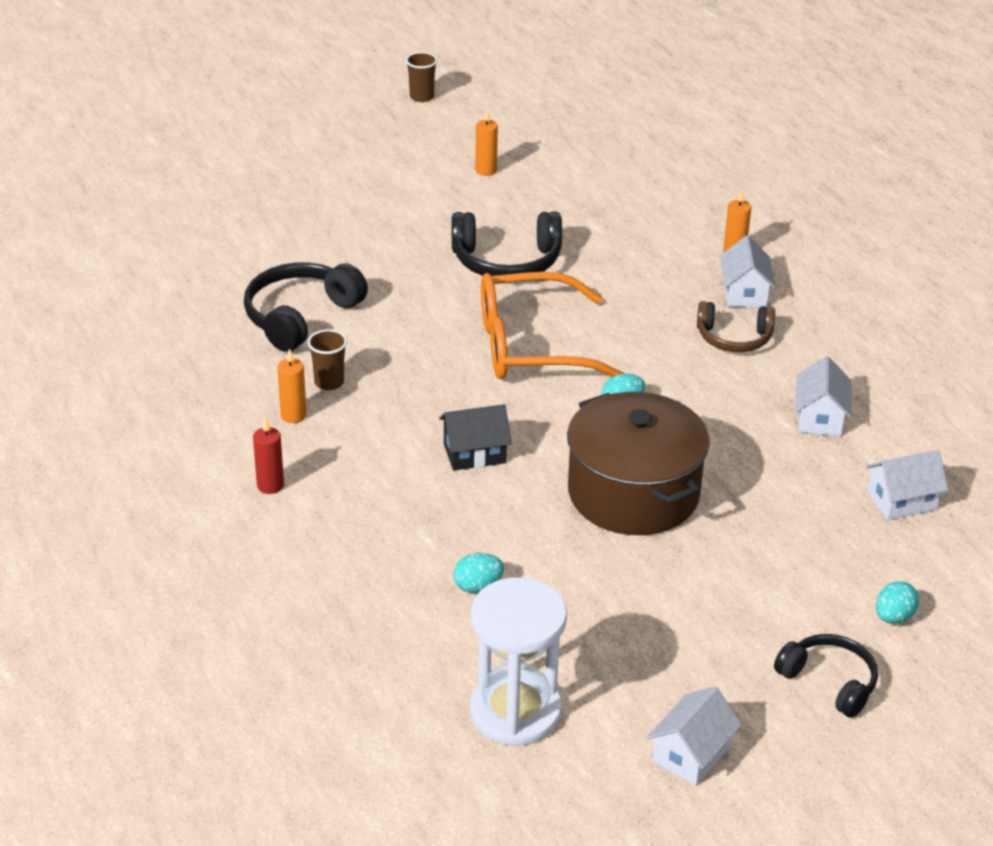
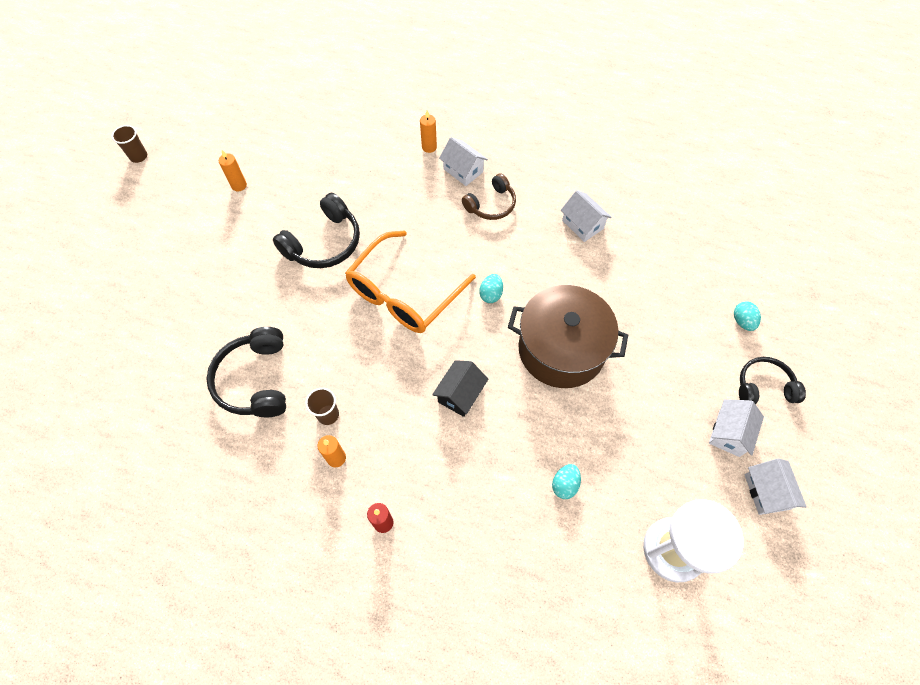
camera: 45 degrees left, 25 degrees up
white house [865,450,948,520] -> white house moved to [709,399,764,457]

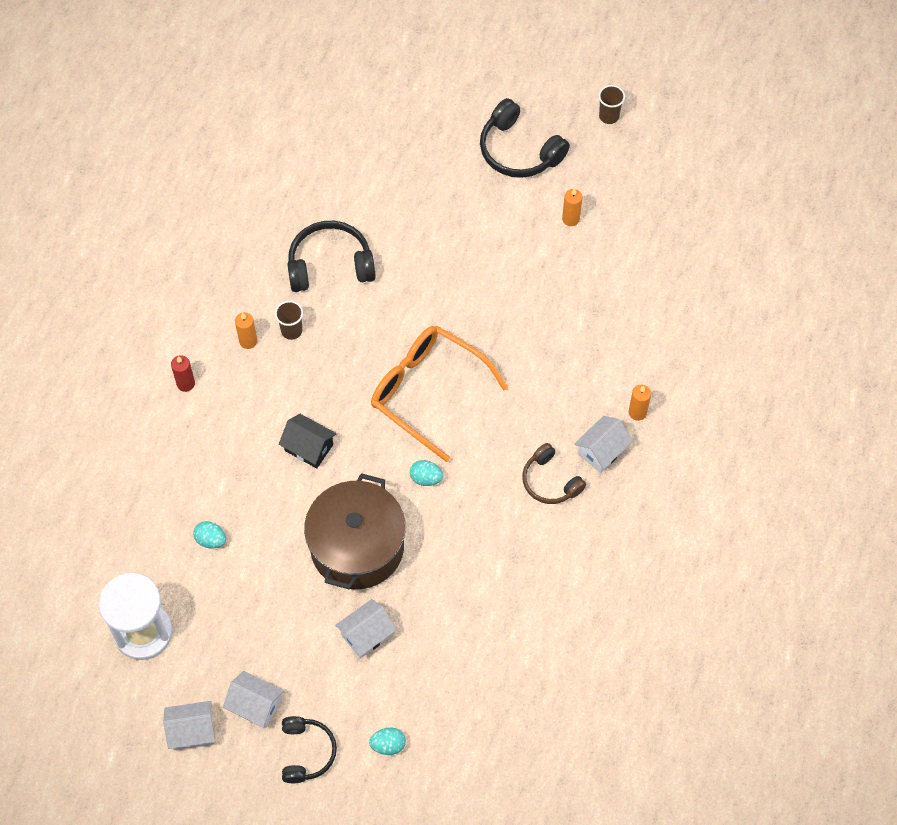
camera: 90 degrees right, 0 degrees up
black headphones [273,193,360,268] -> black headphones moved to [480,98,570,178]
white house [561,190,612,242] -> white house moved to [335,599,396,659]

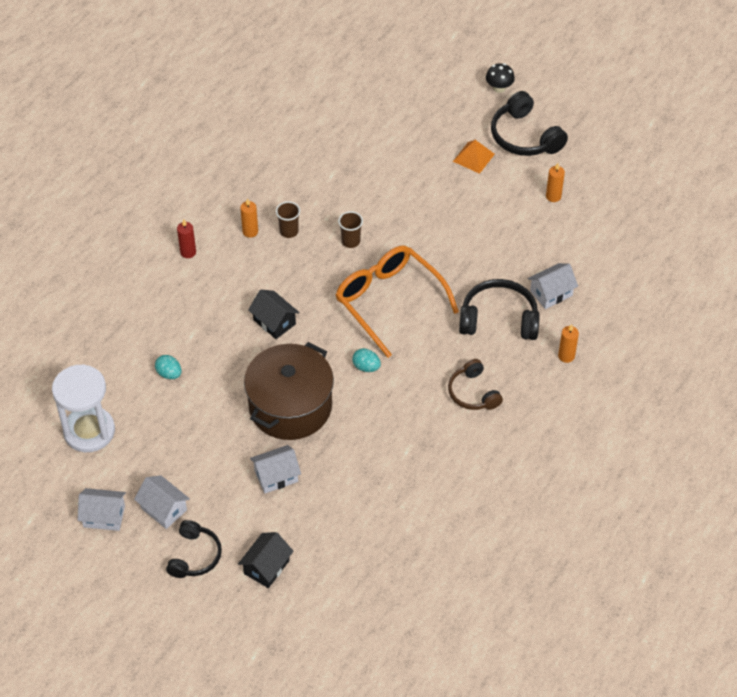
camera: 15 degrees right, 10 degrees down
black headphones [287,221,376,292] -> black headphones moved to [459,279,540,340]
turquoise egg [369,728,406,755] -> black house [238,532,294,588]
white house [575,416,633,473] -> white house moved to [528,263,578,309]
brown cup [598,85,625,124] -> brown cup moved to [338,211,363,248]
none -> orange pyramid [453,140,495,174]
none -> black mushroom [486,63,515,93]

